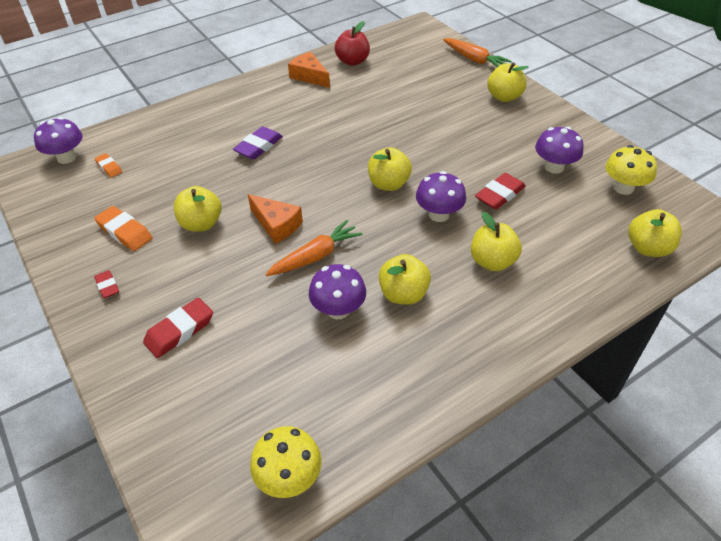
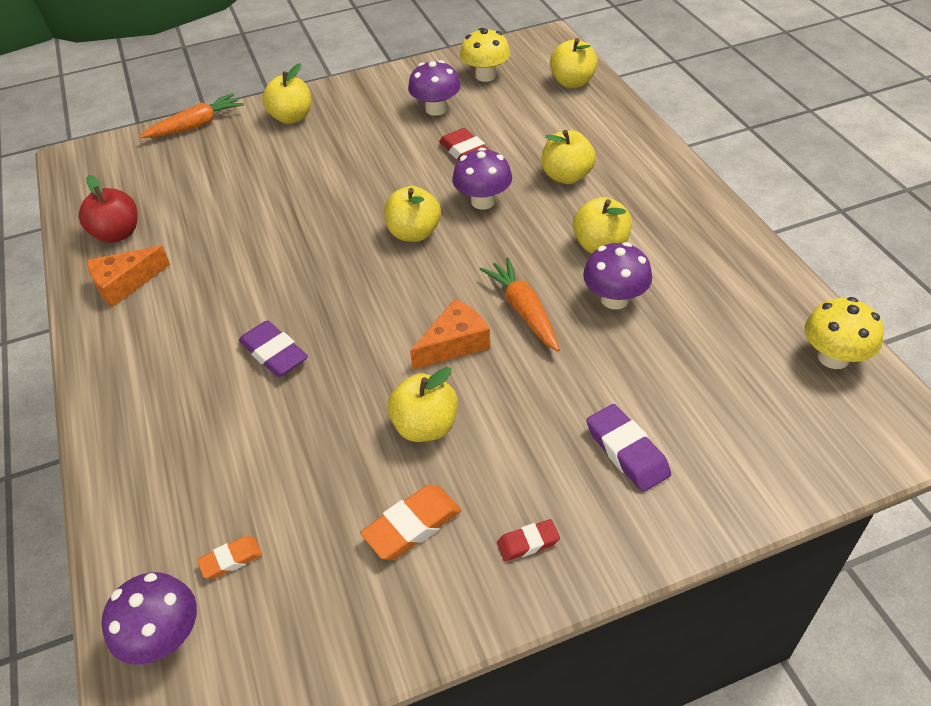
camera: 75 degrees left, 0 degrees up
red eraser [143,298,213,358] -> purple eraser [586,404,671,492]

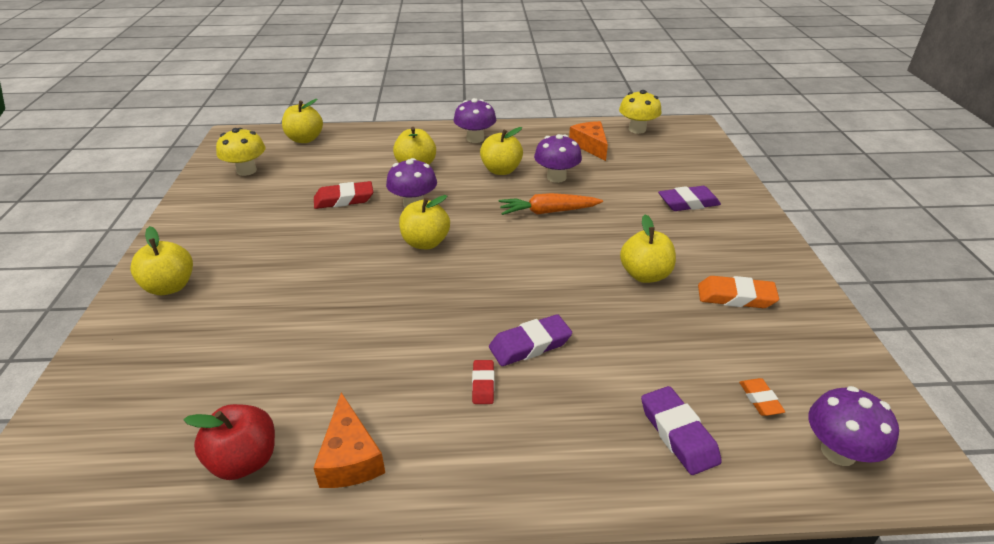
camera: 75 degrees left, 10 degrees down
orange carrot [140,93,244,138] -> none
orange eraser [360,485,461,560] -> orange eraser turned 60 degrees counterclockwise [698,276,779,308]
purple mushroom [408,60,461,116] -> purple mushroom moved to [454,98,496,143]
orange cheese [410,299,490,370] -> orange cheese moved to [569,121,608,161]
red eraser [497,519,560,561] -> red eraser moved to [472,360,494,404]
none -> purple eraser [641,386,722,475]

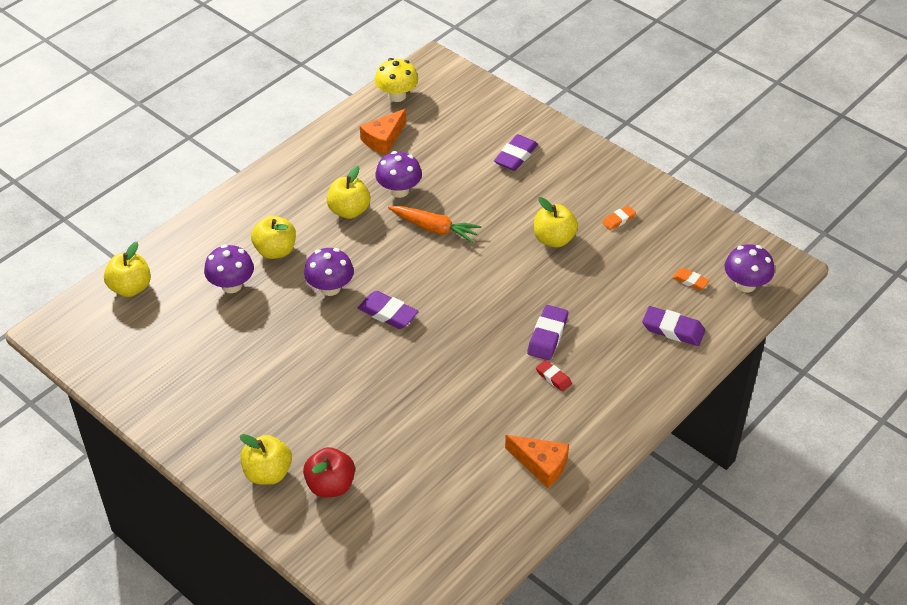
camera: 45 degrees left, 10 degrees up
red apple [184,404,275,480] -> red apple moved to [303,447,355,497]
yellow mushroom [216,128,265,176] -> none
red eraser [314,181,373,209] -> none
yellow apple [399,195,450,249] -> purple eraser [358,291,419,329]
purple mushroom [454,98,496,143] -> purple mushroom moved to [204,245,254,293]
orange carrot [498,193,603,215] -> orange carrot turned 105 degrees counterclockwise [388,206,481,243]
orange cheese [569,121,608,161] -> orange cheese turned 75 degrees counterclockwise [360,109,406,155]
orange eraser [698,276,779,308] -> orange eraser [602,206,636,230], size x0.59

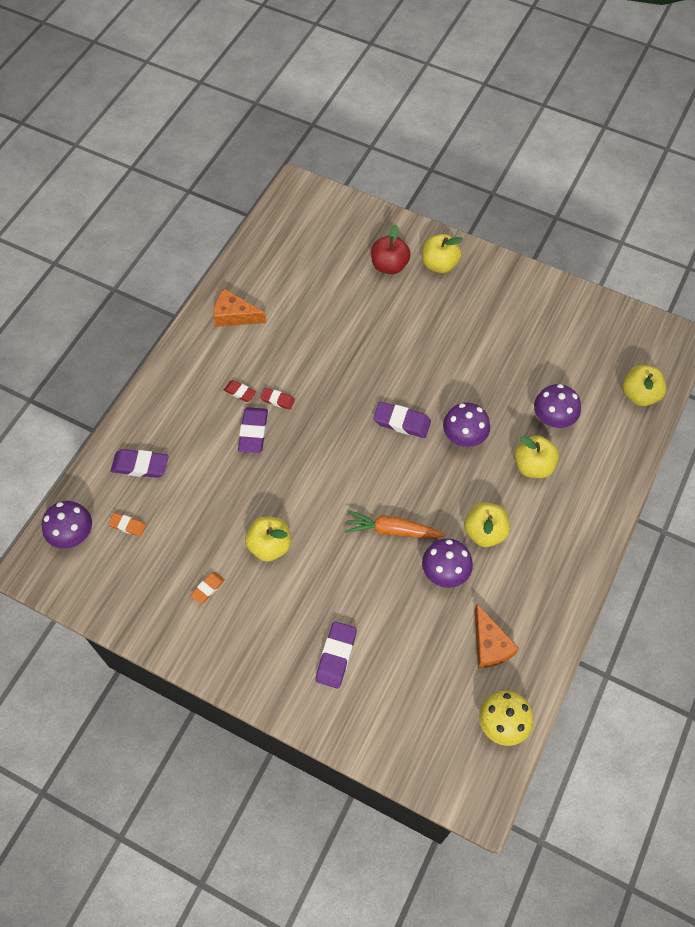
camera: 165 degrees right, 15 degrees up
orange cheese [360,109,406,155] -> orange cheese turned 135 degrees clockwise [475,604,519,668]
none -> red eraser [260,388,295,410]

